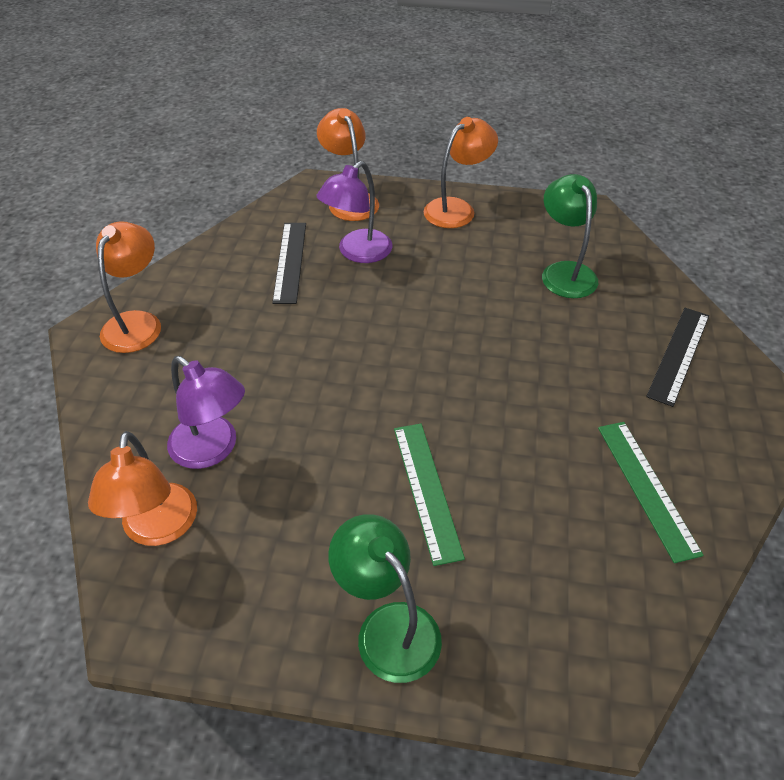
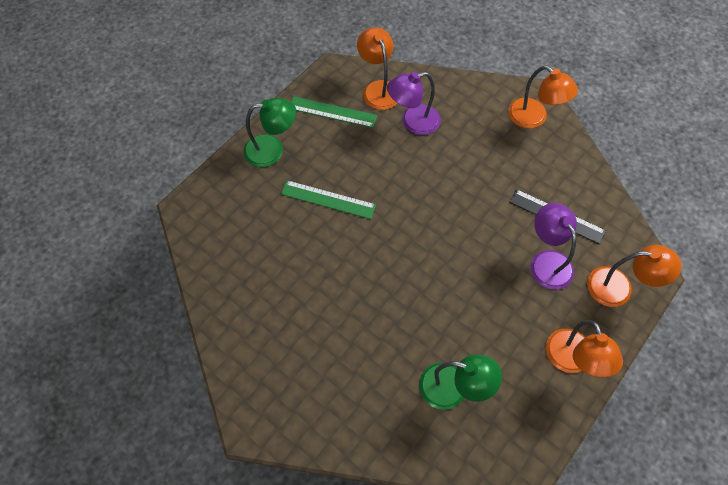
camera: 120 degrees right, 15 degrees up
orange lamp [88,431,197,546] -> orange lamp turned 45 degrees clockwise [357,27,397,110]
green ruler [598,422,704,563] -> green ruler moved to [291,96,377,128]
black ruler [646,308,709,407] -> none

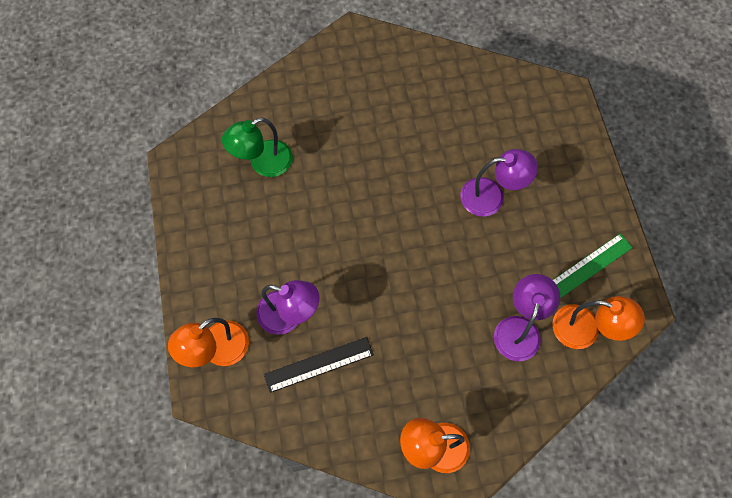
camera: 130 degrees right, 5 degrees up
green lamp [243,98,296,167] -> none
green ruler [281,180,376,219] -> purple lamp [460,149,538,216]
orange lamp [546,320,623,377] -> none

